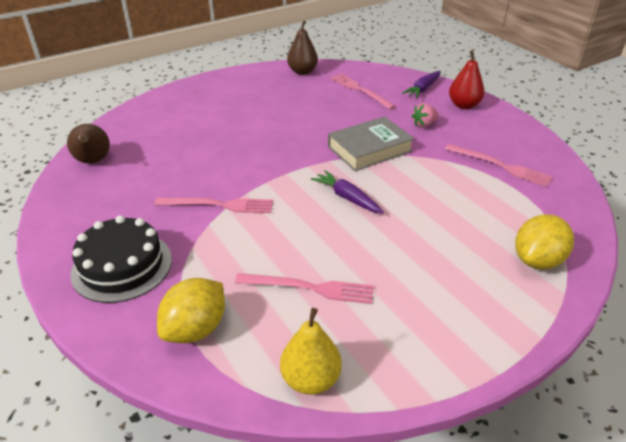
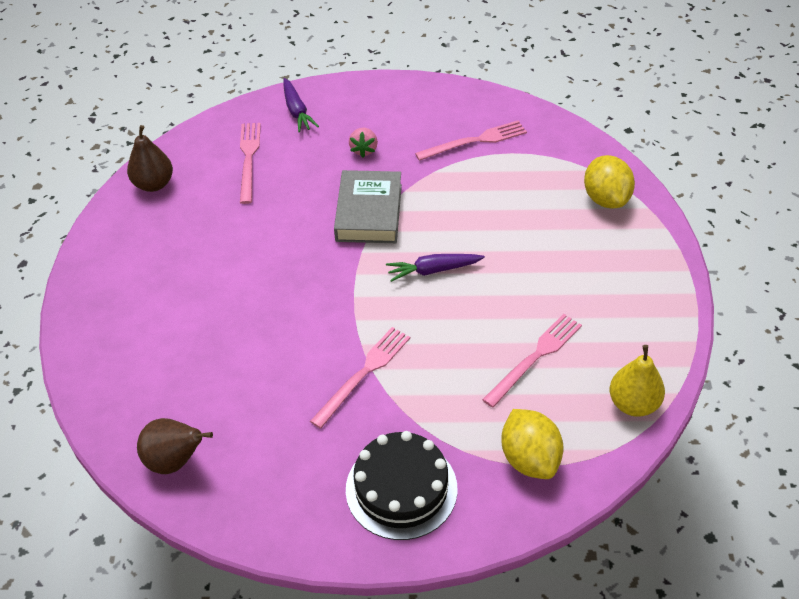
camera: 55 degrees left, 10 degrees up
pink fork [330,73,396,110] -> pink fork turned 90 degrees clockwise [240,123,261,204]
red pear [449,50,484,109] -> none

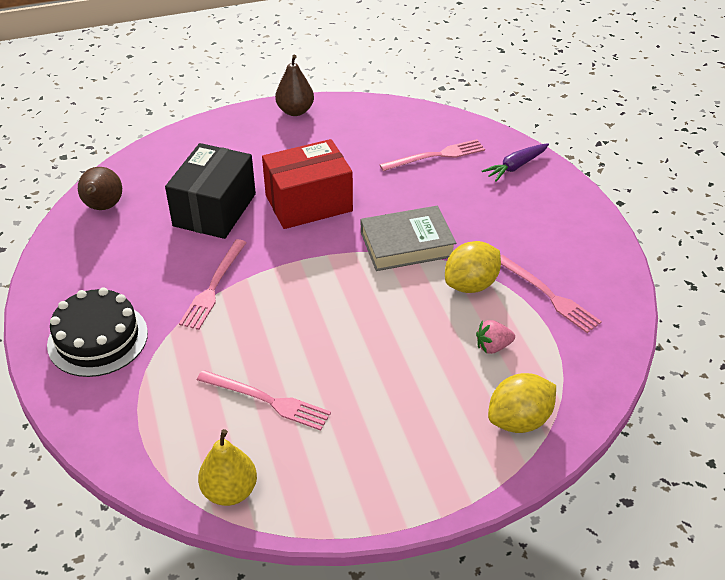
camera: 70 degrees right, 5 degrees down
brown pear [127,125,173,192] -> brown pear moved to [275,55,314,116]
pink fork [310,327,410,429] -> pink fork turned 90 degrees clockwise [179,239,247,330]
pink strawberry [349,128,378,157] -> pink strawberry moved to [476,320,515,354]
purple carrot [386,254,485,282] -> none
yellow lemon [501,409,563,479] -> yellow lemon moved to [445,241,501,293]
none -> black box [165,143,256,239]
none -> red box [262,139,353,229]

